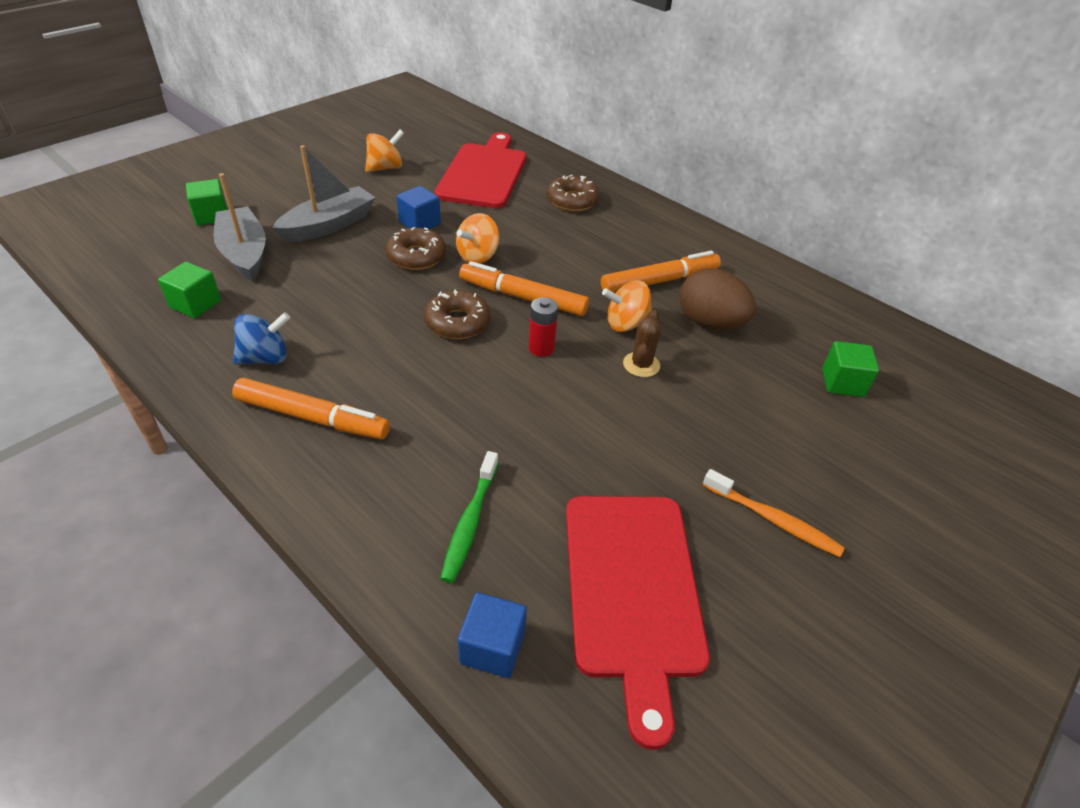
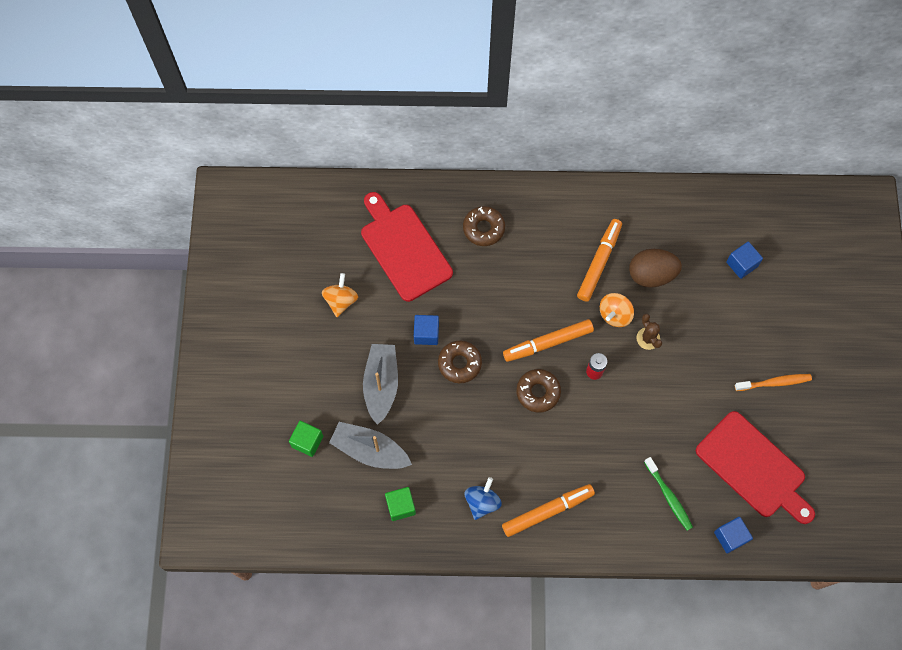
camera: 40 degrees left, 25 degrees up
orange spinning top [456,213,499,264] -> none
green cube [822,341,879,397] -> blue cube [726,242,763,279]

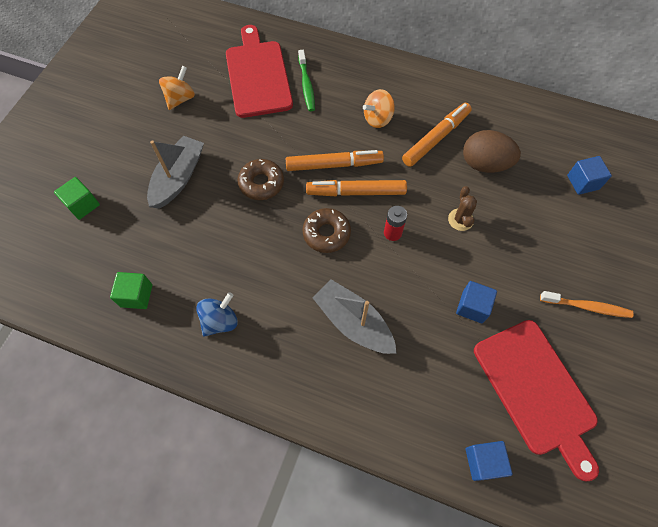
camera: 20 degrees right, 5 degrees down
grey boat [329,422,412,469] -> grey boat moved to [312,279,397,354]
blue cube [414,315,439,345] -> blue cube moved to [456,281,497,323]
brown donut [463,206,505,246] -> none
orange marker [502,484,595,537] -> orange marker moved to [286,150,384,171]
orange spinning top [600,293,634,327] -> orange spinning top moved to [363,89,395,128]
green toothbrush [644,457,693,531] -> green toothbrush moved to [298,50,315,111]

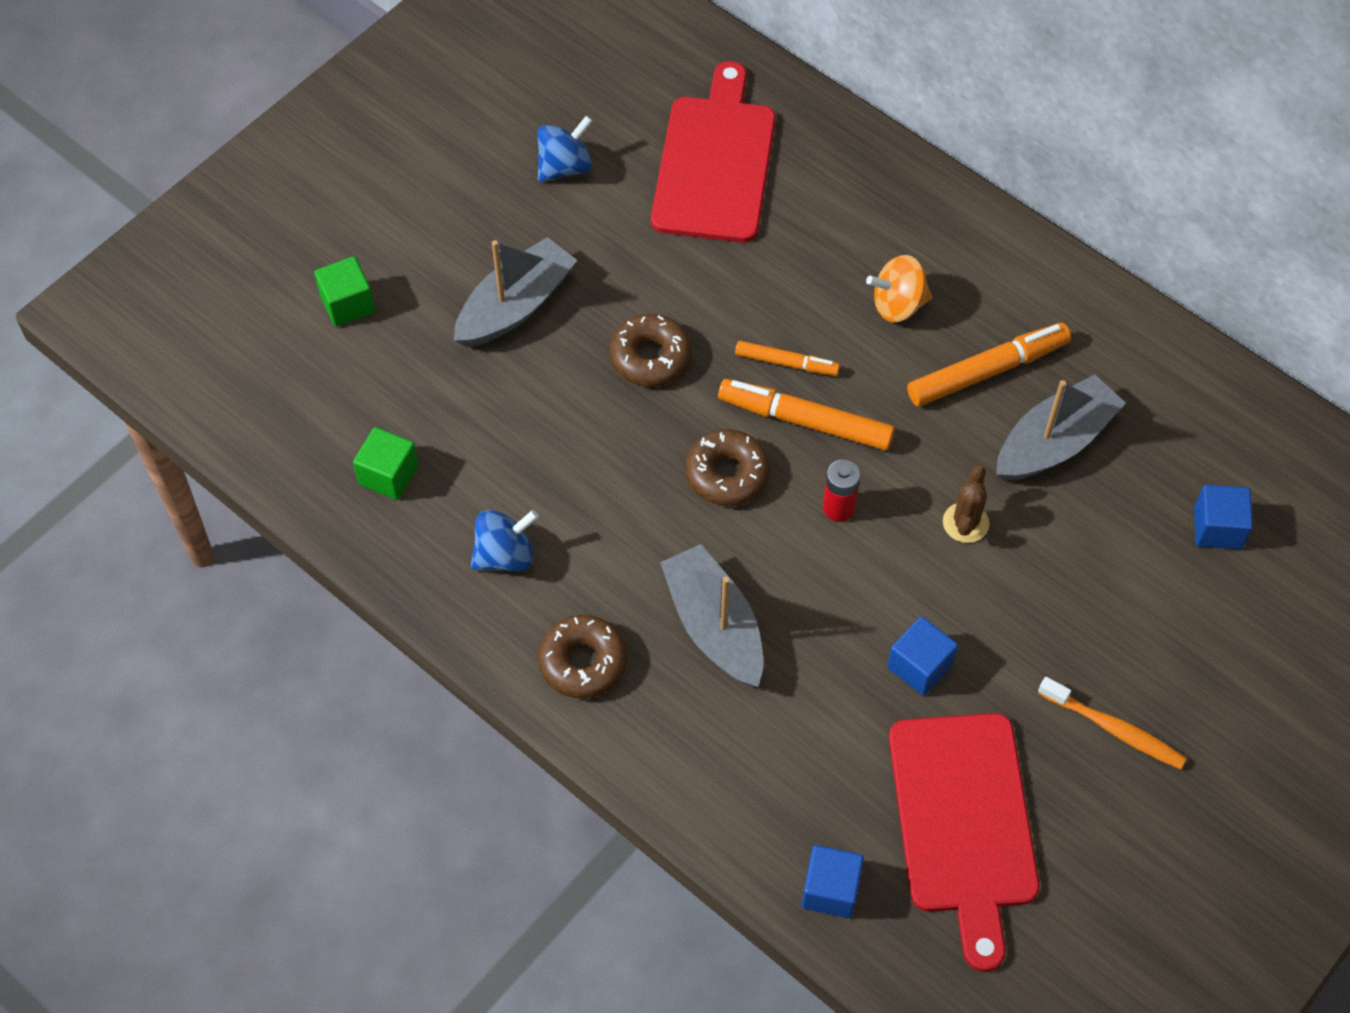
camera: 20 degrees right, 5 degrees down
orange spinning top [159,66,195,110] -> blue spinning top [537,115,593,182]
orange marker [286,150,384,171] -> orange marker [735,341,840,376], size x0.60
green toothbrush [298,50,315,111] -> none
brown egg [463,130,521,173] -> grey boat [996,375,1126,481]
none -> brown donut [538,615,627,698]

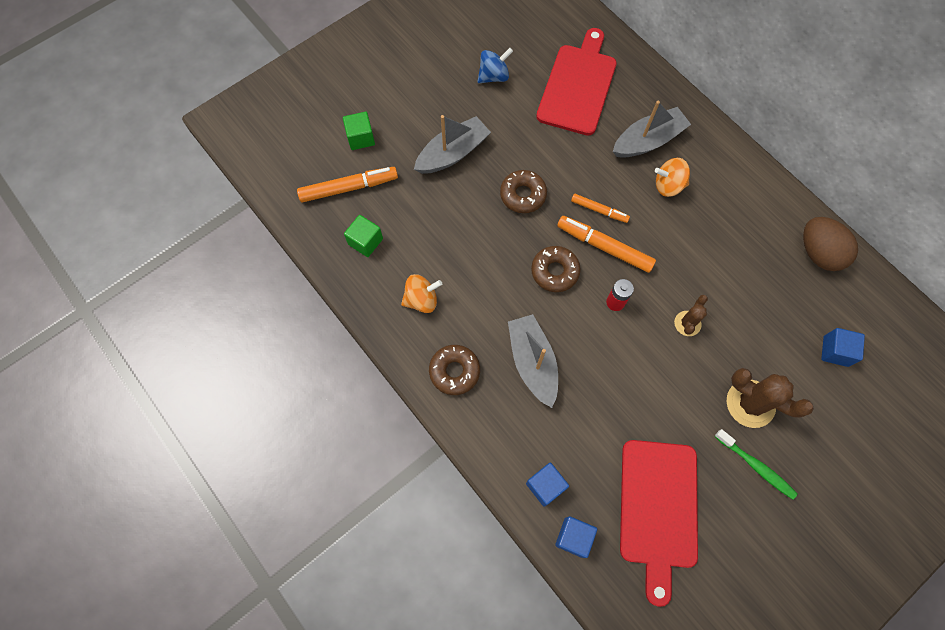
camera: 10 degrees right, 10 degrees up
blue spinning top [471,510,539,571] -> orange spinning top [401,274,442,313]
blue cube [887,616,958,696] -> blue cube moved to [526,463,569,507]
orange marker [907,323,1071,406] -> orange marker moved to [297,167,398,203]
grey boat [996,375,1126,481] -> grey boat moved to [613,101,691,158]
orange toothbrush [1038,677,1187,769] -> green toothbrush [714,429,798,500]
none -> brown cactus [727,368,814,428]
none -> brown egg [803,217,858,271]

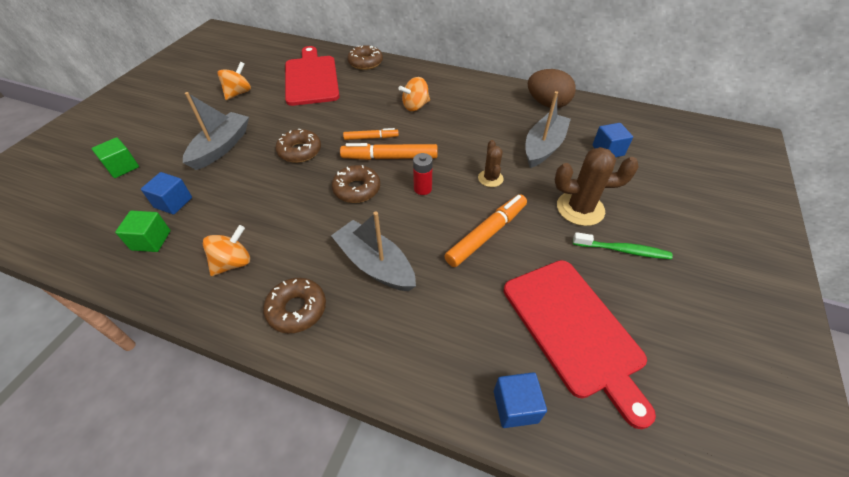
camera: 30 degrees left, 20 degrees down
orange marker [297,167,398,203] -> orange marker moved to [444,194,527,267]
blue spinning top [478,48,513,83] -> orange spinning top [218,62,251,100]
blue cube [526,463,569,507] -> blue cube moved to [141,172,192,215]
grey boat [613,101,691,158] -> grey boat moved to [525,91,571,168]
none -> brown donut [347,45,383,70]

